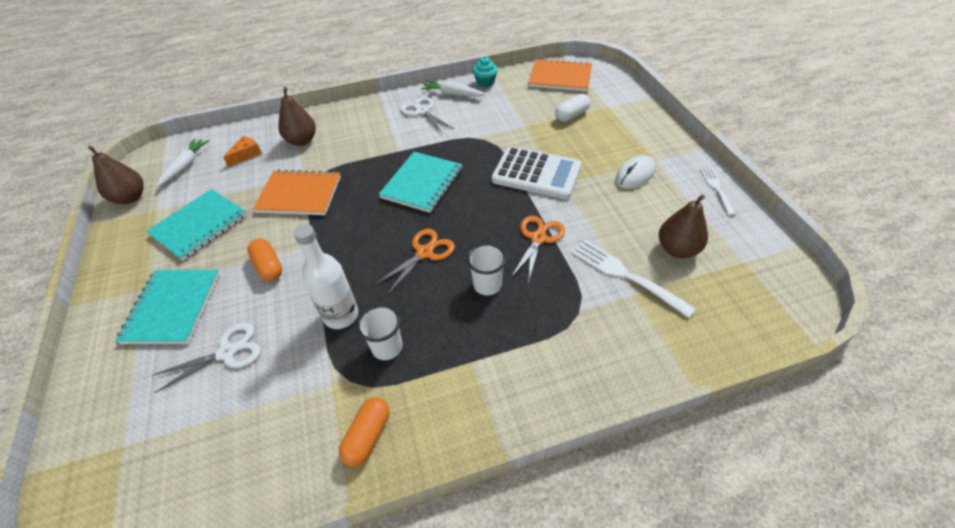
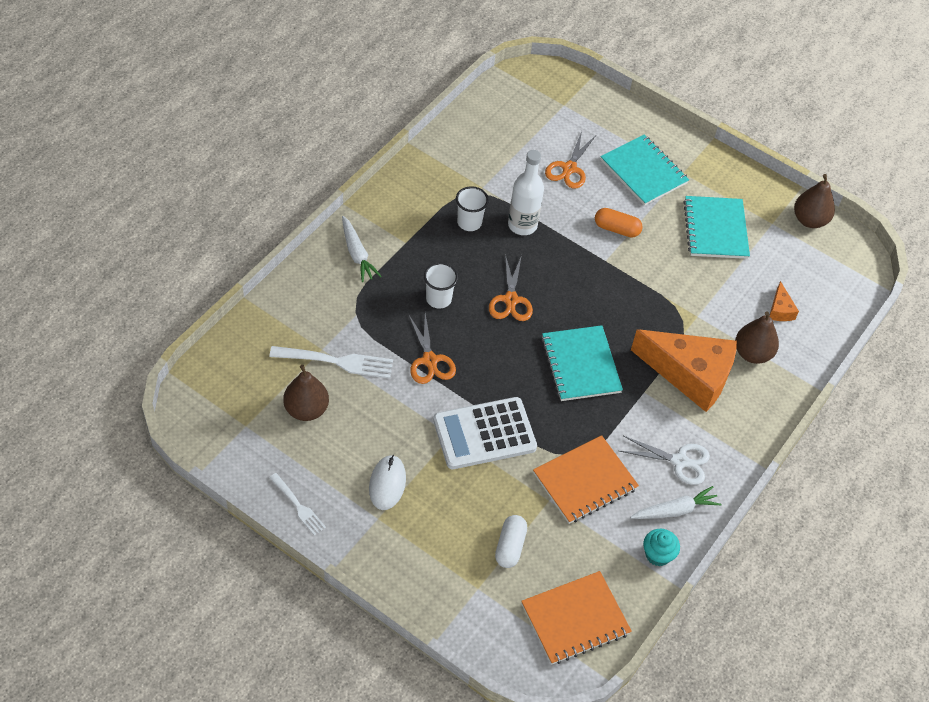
camera: 135 degrees right, 5 degrees up
white scissors [153,323,261,393] -> orange scissors [545,131,596,189]
white carrot [156,138,209,188] -> white carrot moved to [342,216,381,282]
orange notebook [253,169,341,215] -> orange notebook moved to [533,435,639,524]
orange capsule [339,397,390,466] -> none
none -> orange cheese [631,329,737,412]

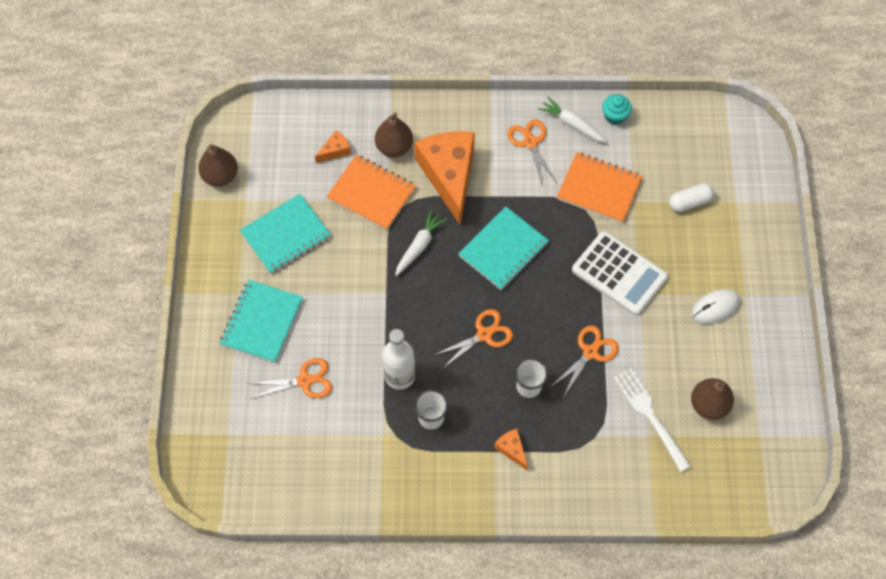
camera: 120 degrees left, 10 degrees up
white fork [269,473,326,536] -> none
white carrot [342,216,381,282] -> white carrot moved to [395,210,447,276]
orange notebook [521,571,632,665] -> orange notebook moved to [326,154,416,230]
orange capsule [595,208,643,238] -> none
white scissors [619,436,710,485] -> orange scissors [507,119,557,187]
none -> orange cheese [494,429,528,470]

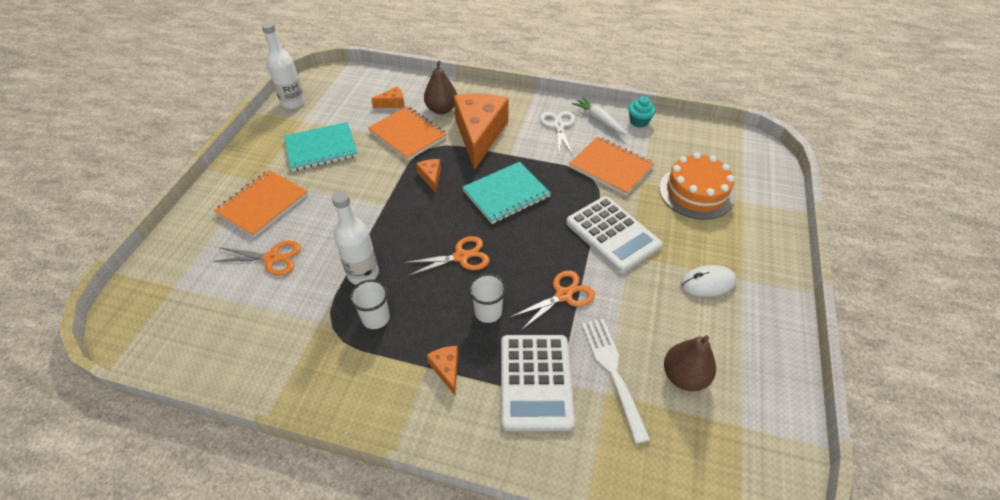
camera: 15 degrees right, 15 degrees down
brown pear [198,144,238,187] -> white bottle [261,22,305,109]
turquoise notebook [220,280,303,363] -> orange notebook [214,170,308,238]
white carrot [395,210,447,276] -> orange cheese [416,159,441,193]
orange scissors [507,119,557,187] -> white scissors [540,111,575,155]
white capsule [669,183,714,212] -> orange cake [659,153,735,220]
none -> white calculator [501,335,575,431]

